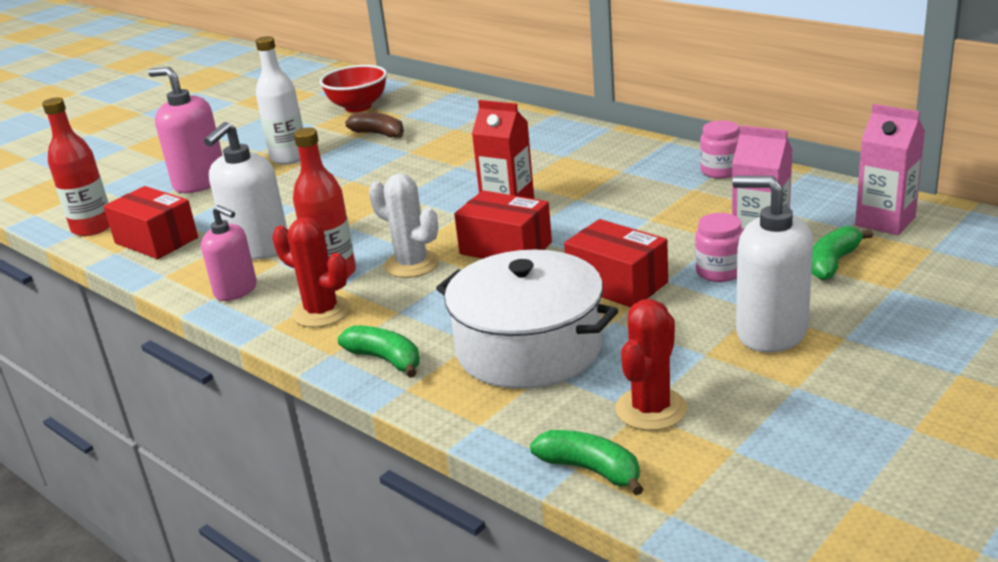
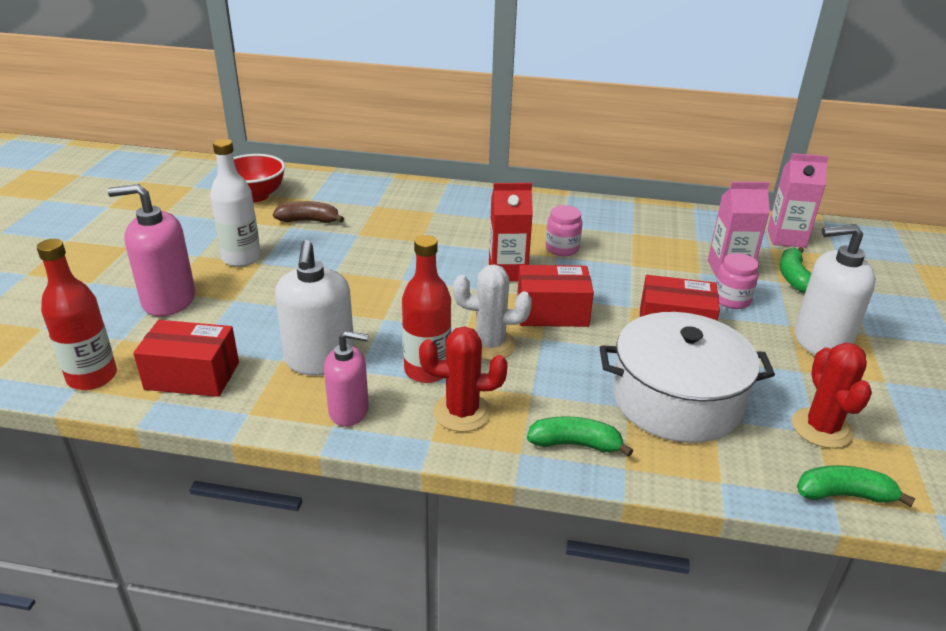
camera: 35 degrees left, 5 degrees up
pink jar [700,120,740,178] -> pink jar moved to [546,205,582,256]

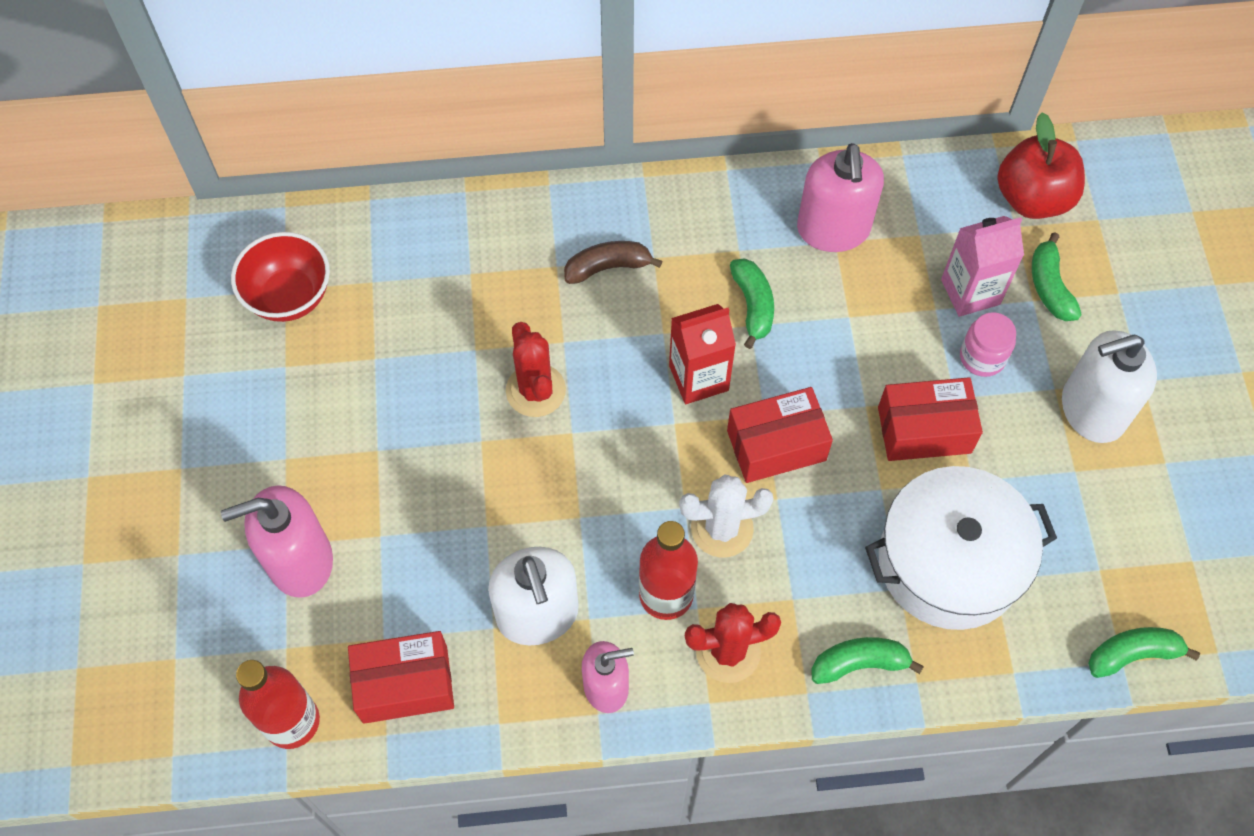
camera: 15 degrees left, 30 degrees up
white bottle [210,139,261,267] -> none
brown banana [273,201,344,223] -> brown banana moved to [564,241,662,284]
pink jar [546,205,582,256] -> green banana [730,258,774,349]
pink carton [767,153,828,248] -> red apple [997,112,1085,219]
red cactus [792,343,872,448] -> red cactus moved to [506,322,566,417]
none -> pink soap dispenser [797,143,884,252]

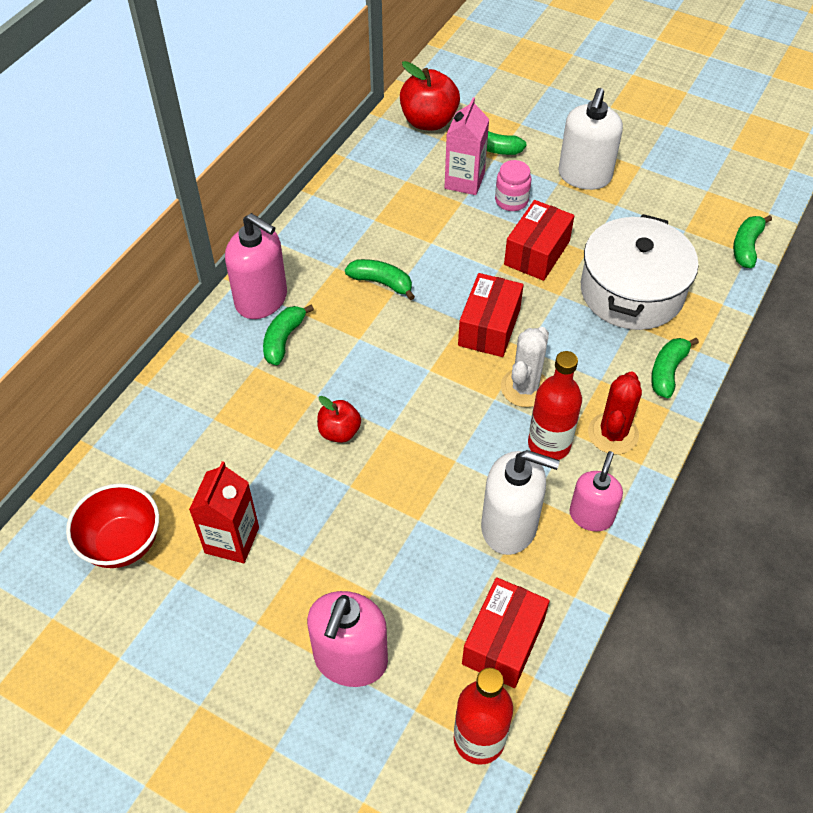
camera: 55 degrees left, 10 degrees down
red cactus [506,322,566,417] -> red apple [317,396,361,443]
brown banana [564,241,662,284] -> green banana [263,305,314,365]
red carton [669,304,736,404] -> red carton moved to [189,461,259,563]
pink soap dispenser [797,143,884,252] -> pink soap dispenser moved to [225,213,287,319]

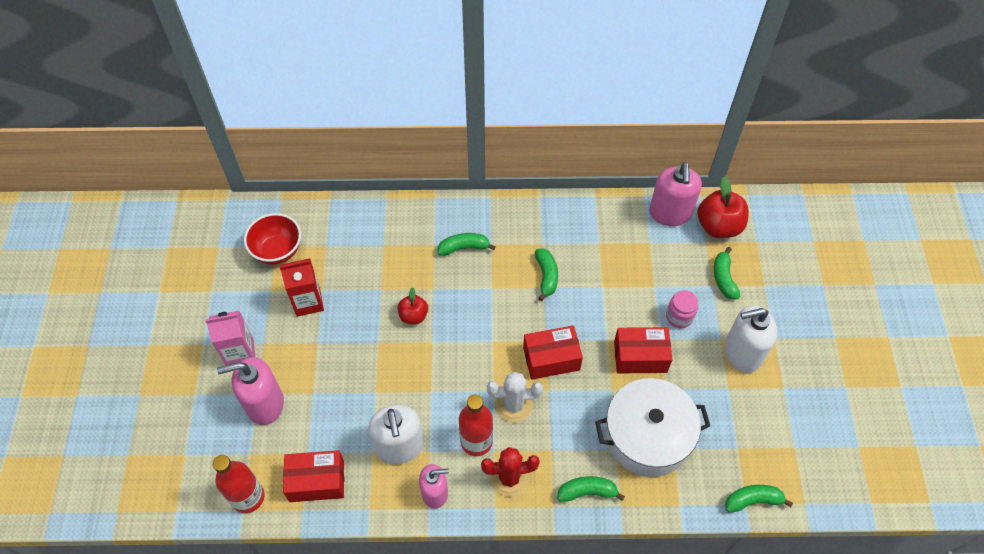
camera: 60 degrees right, 5 degrees up
pink soap dispenser [225,213,287,319] -> pink soap dispenser moved to [649,162,702,226]
pink carton [445,97,489,195] -> pink carton moved to [205,310,255,365]

